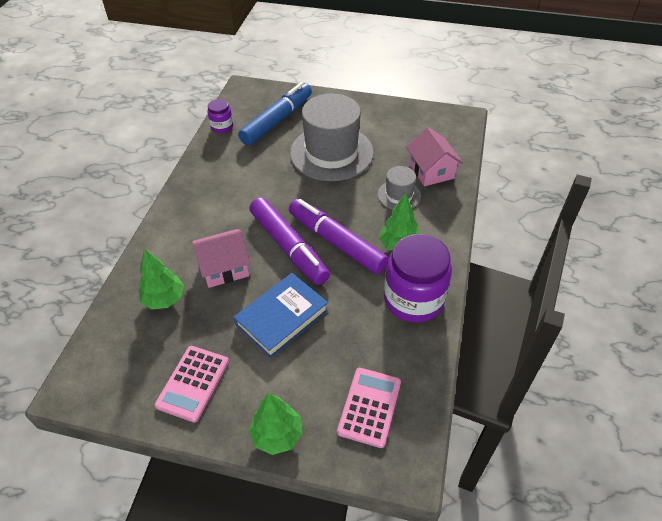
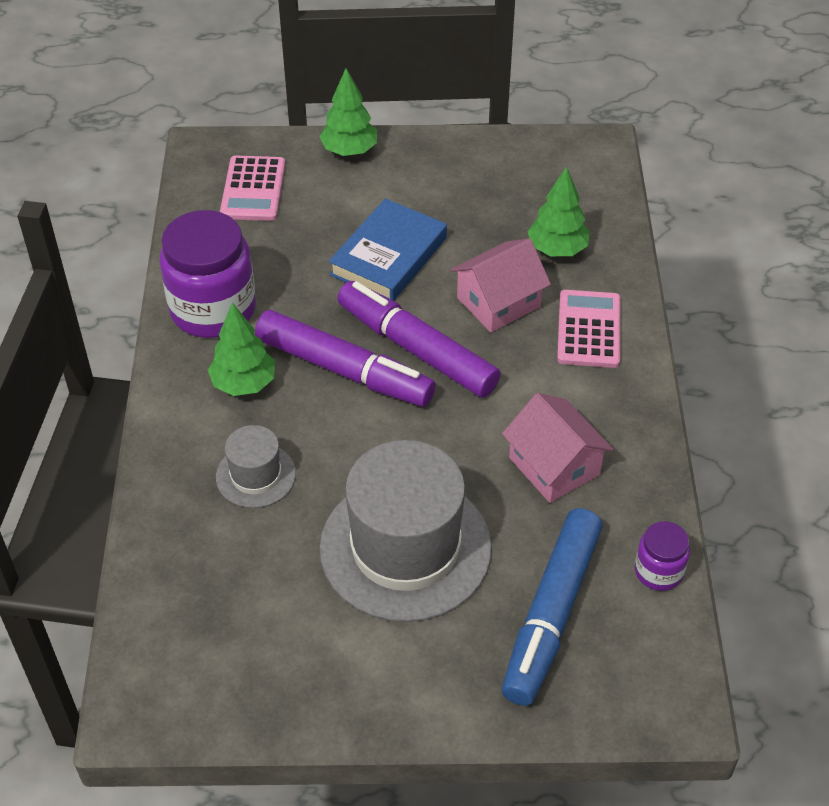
camera: 165 degrees right, 0 degrees up
pink calculator [155,346,229,423] -> pink calculator moved to [557,290,620,368]
pink house [406,127,463,186] -> pink house moved to [502,393,614,503]

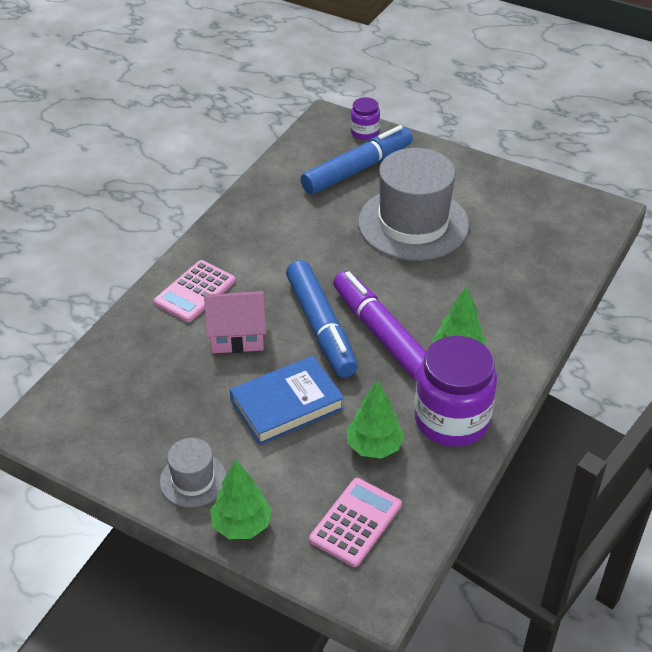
camera: 150 degrees left, 5 degrees down
grey hat [216,425,296,508] -> grey hat moved to [160,438,226,507]
purple marker [337,281,501,398] -> blue marker [286,260,358,378]
pink house [502,393,614,503] -> none
green tree [527,166,590,256] -> green tree moved to [347,380,404,459]
purple jar [635,521,690,591] -> purple jar moved to [350,97,380,140]

